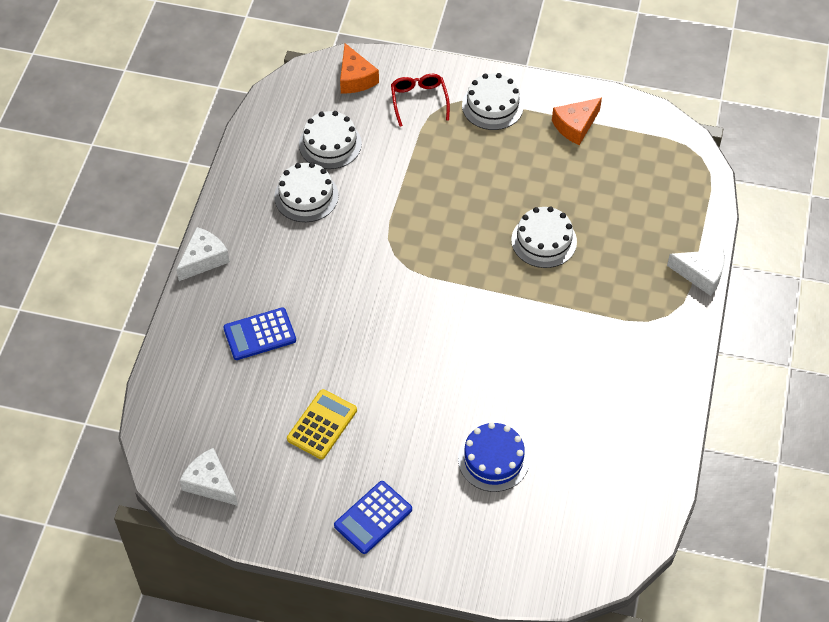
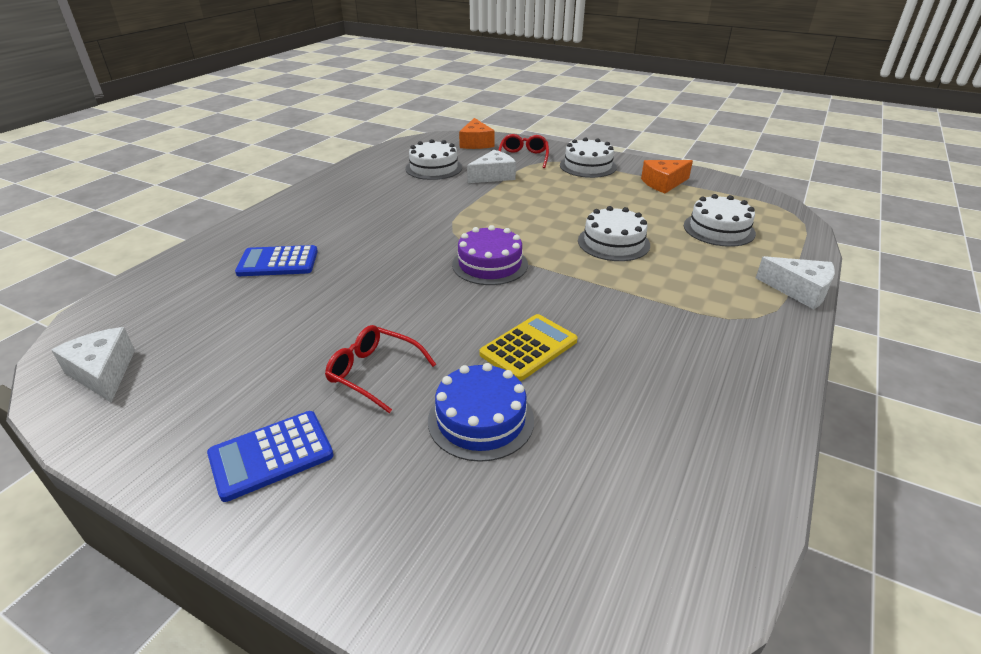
camera: 15 degrees right, 20 degrees down
white cheese [176,227,230,281] -> white cheese moved to [467,150,516,183]
white cake [274,162,339,222] -> white cake moved to [684,194,756,247]
yellow calculator [287,389,357,459] -> yellow calculator moved to [479,314,577,381]
none -> red glasses [325,325,436,413]
none -> purple cake [452,225,528,285]

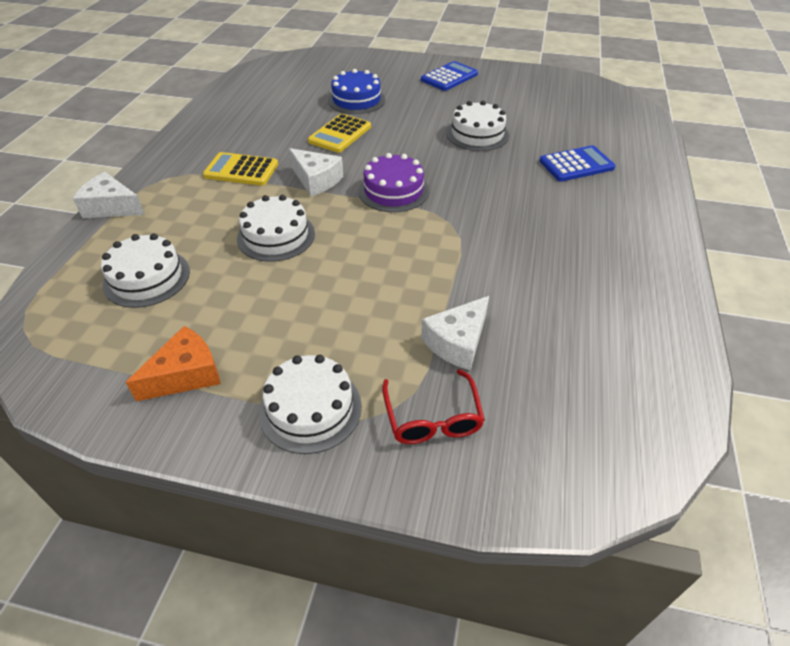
camera: 165 degrees right, 10 degrees up
white cheese [51,327,135,403] -> white cheese moved to [289,148,343,196]
red glasses [325,325,436,413] -> none
white cake [405,139,462,180] -> white cake moved to [446,101,509,151]
orange cheese [459,118,494,149] -> none
none -> yellow calculator [203,152,278,186]

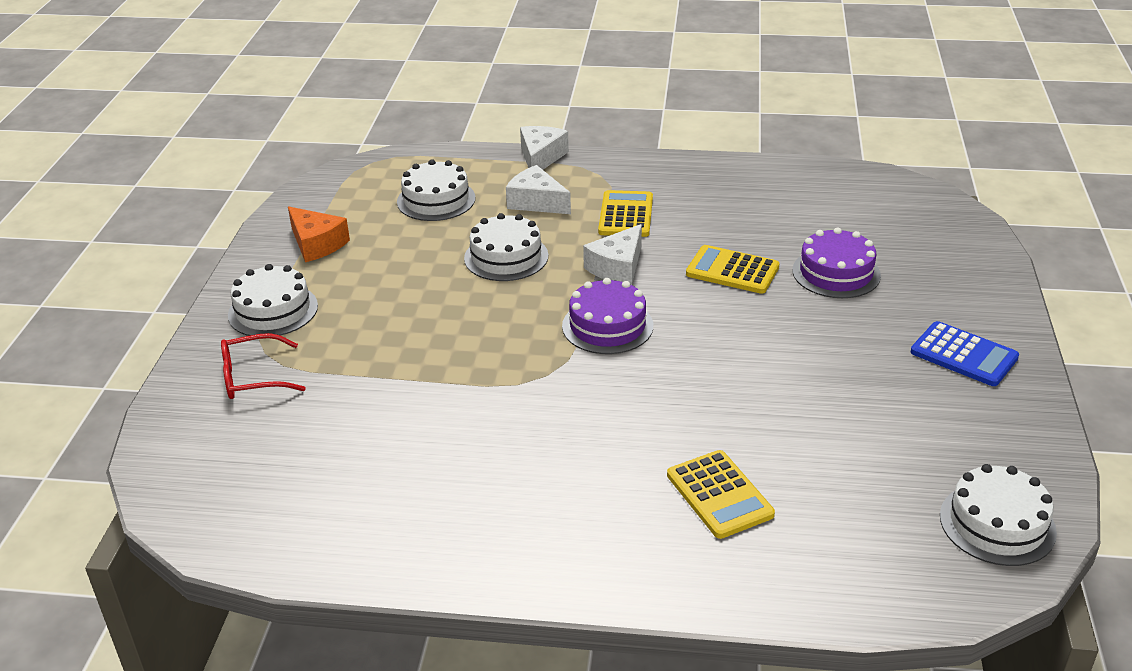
camera: 85 degrees right, 10 degrees down
blue cake [328,69,385,114] -> purple cake [792,227,881,298]
white cheese [421,296,489,370] -> white cheese moved to [506,165,571,214]
white cake [446,101,509,151] -> white cake moved to [940,464,1057,566]
blue calculator [539,145,616,182] -> yellow calculator [667,450,775,539]

